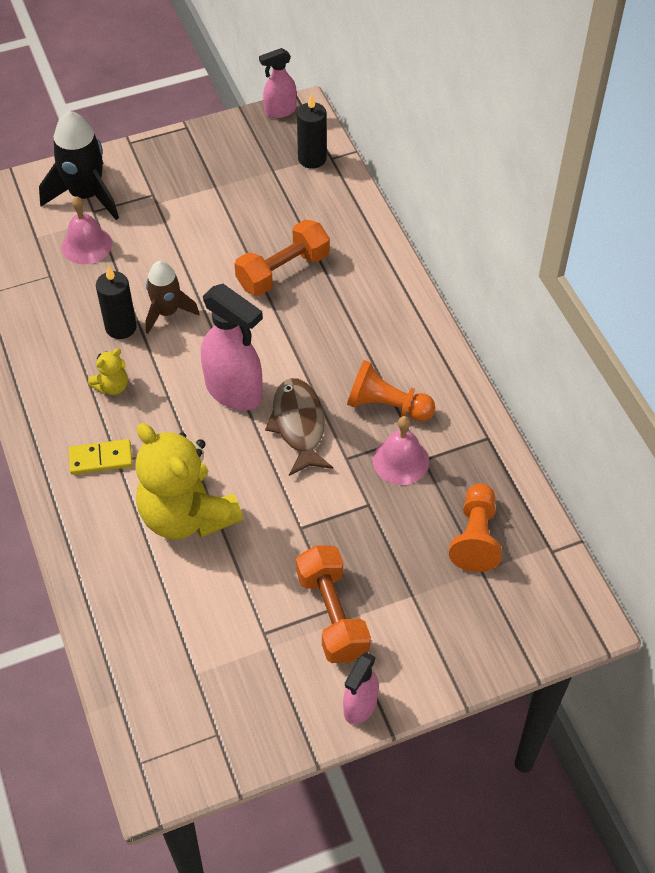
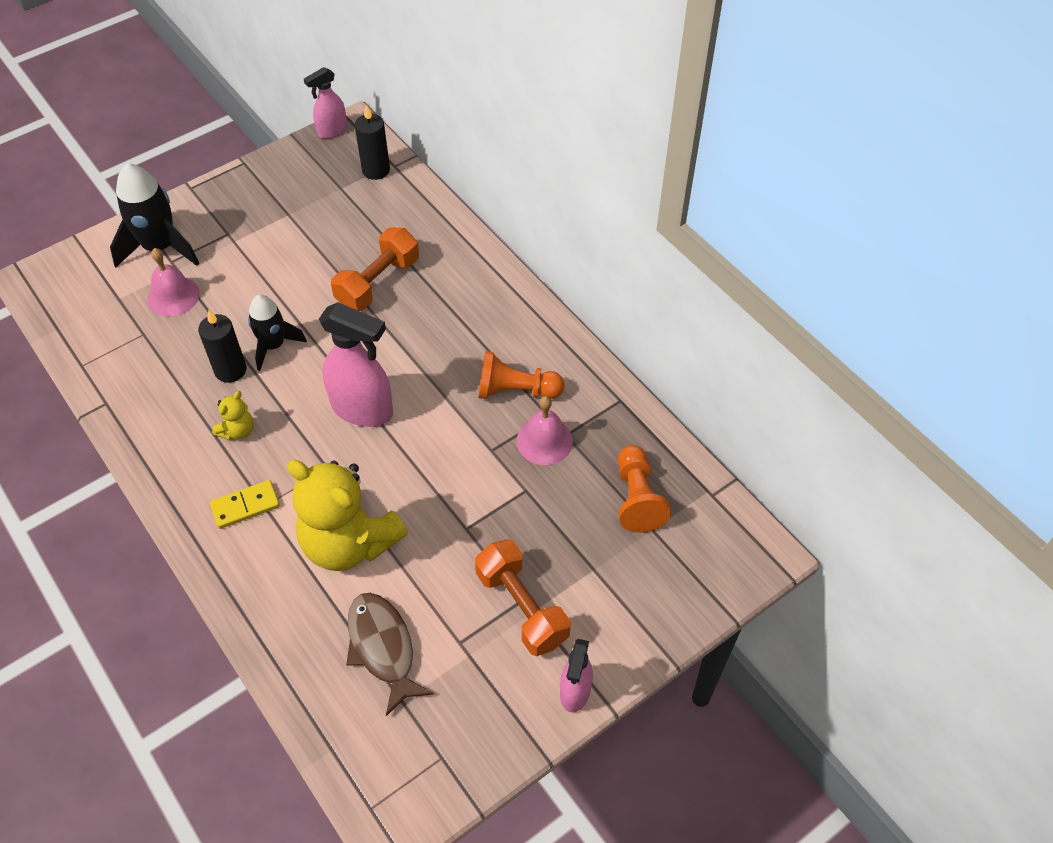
camera: 15 degrees left, 0 degrees up
brown rocket [146,261,200,334] -> black rocket [248,294,307,371]
brown fish [265,378,333,476] -> brown fish moved to [346,593,434,716]

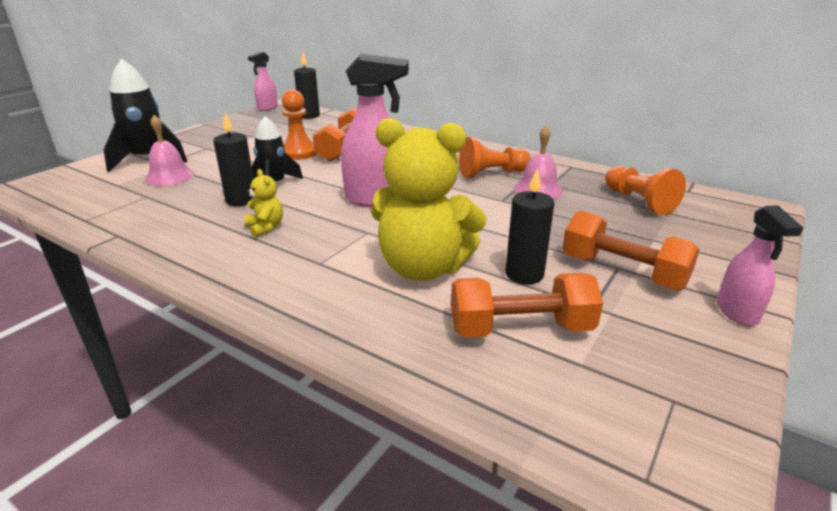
camera: 20 degrees left, 25 degrees down
yellow domino [210,480,280,529] -> none
yellow teddy bear [212,391,253,440] -> yellow teddy bear turned 45 degrees counterclockwise [244,169,283,237]
brown fish [346,593,434,716] -> orange dumbbell [451,273,603,338]
none -> orange pawn [282,89,317,160]
none -> black candle [506,169,554,284]

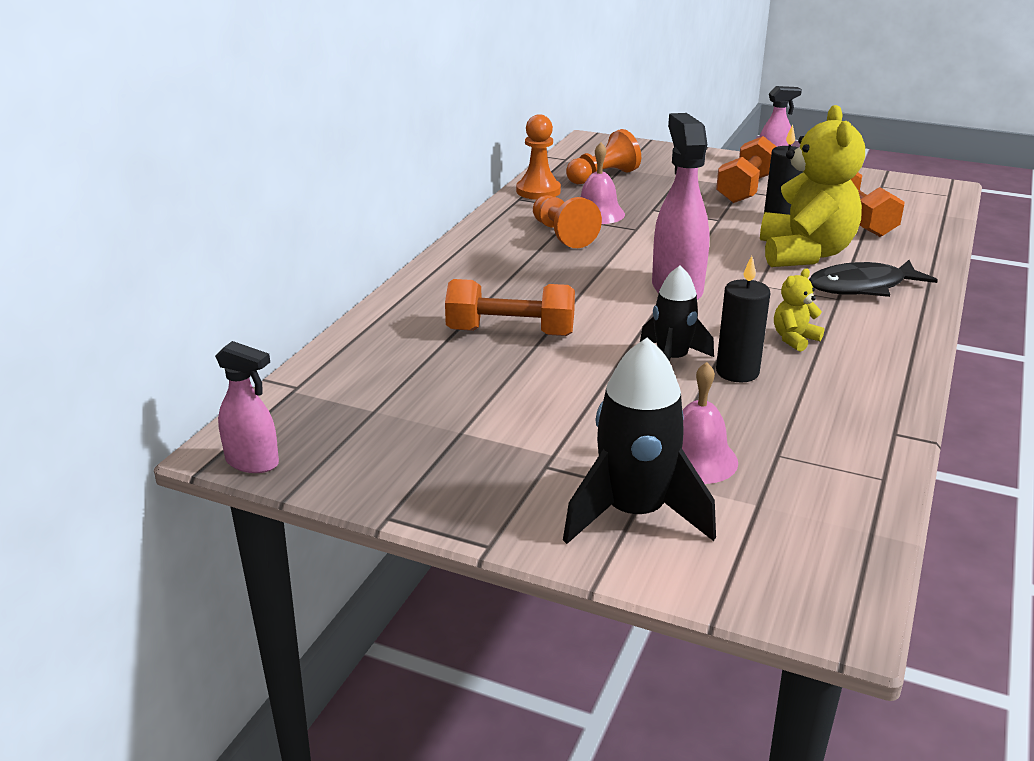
camera: 100 degrees left, 0 degrees up
orange pawn [282,89,317,160] -> orange pawn moved to [516,114,561,200]
black candle [294,53,320,119] -> none
none -> black fish [809,260,938,297]

